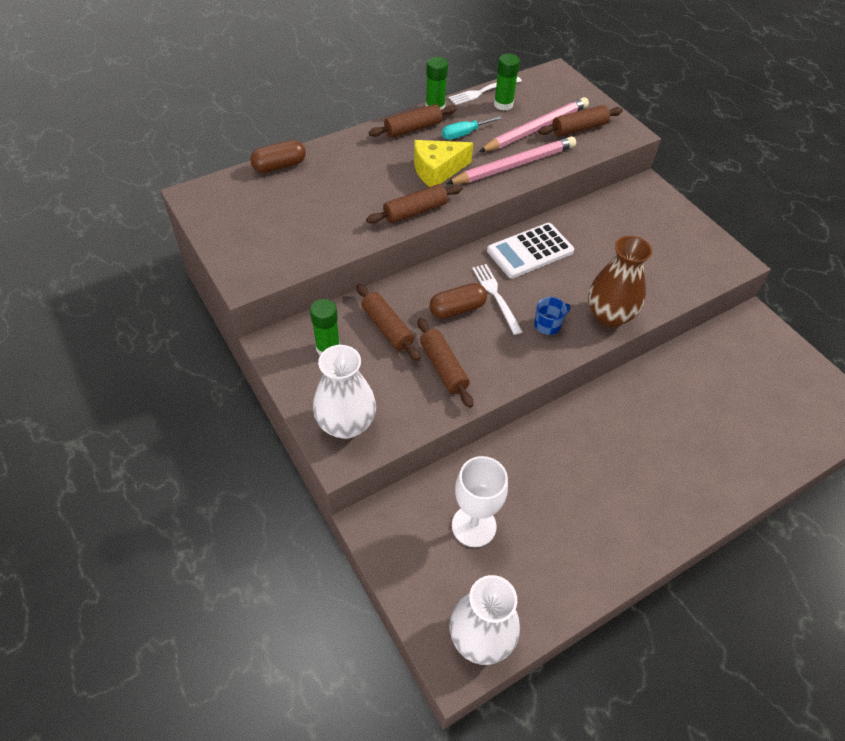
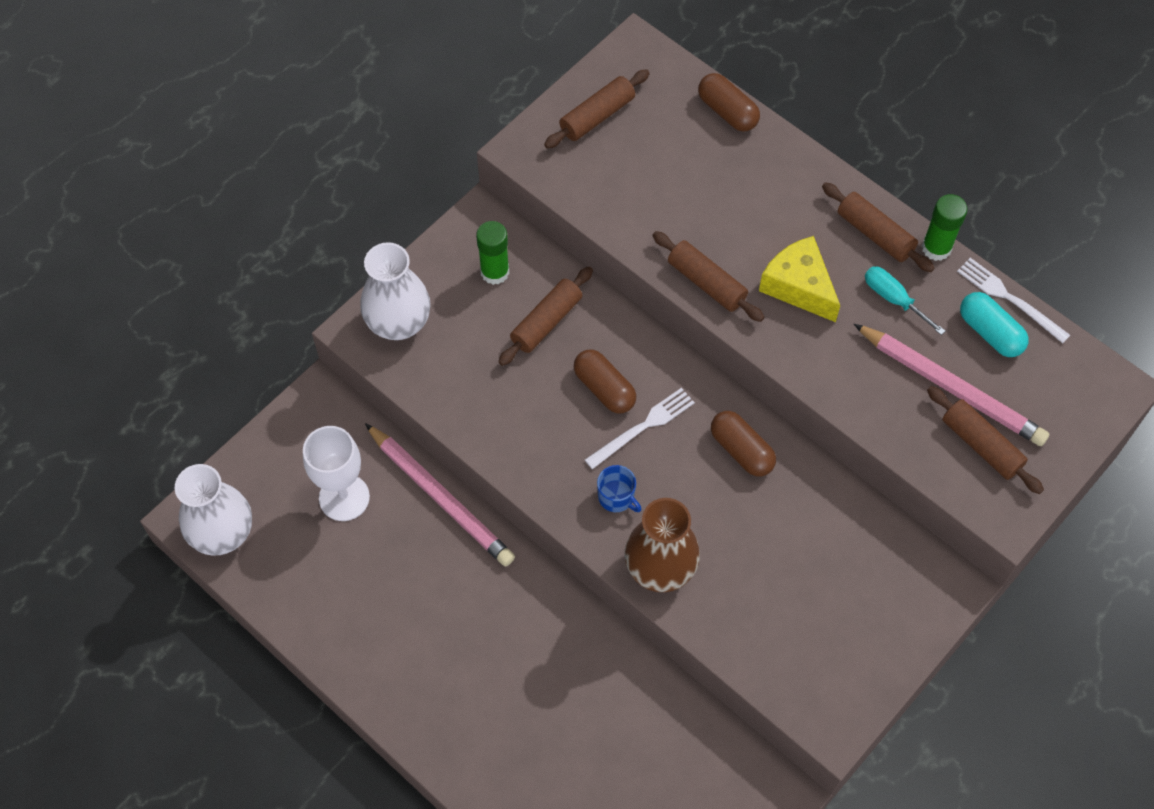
camera: 75 degrees right, 10 degrees up
brown rolling pin [418,318,473,408] -> brown rolling pin moved to [544,69,650,149]
pink pencil [446,136,576,184] -> pink pencil moved to [365,423,515,567]
white calculator [487,223,574,278] -> brown capsule [711,411,776,477]
green glue stick [494,54,520,111] -> turquoise capsule [960,292,1029,357]

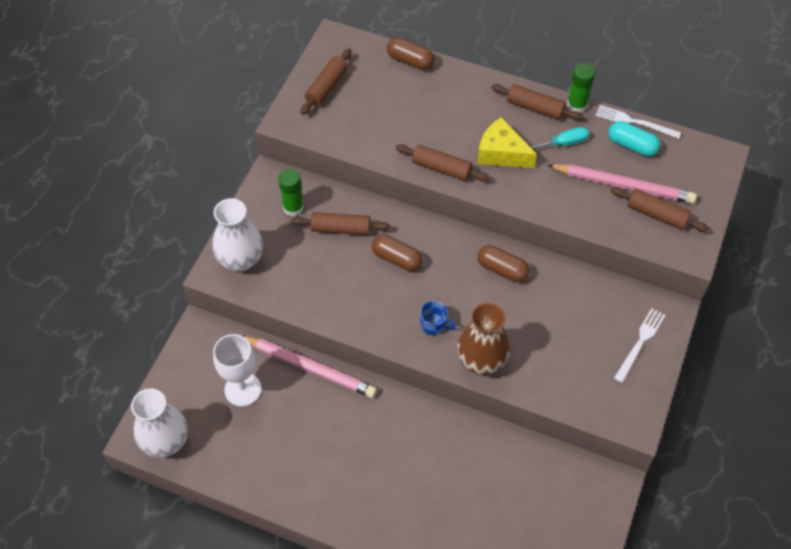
camera: 20 degrees left, 5 degrees down
brown rolling pin [499,267,593,366] -> brown rolling pin turned 75 degrees clockwise [291,212,390,235]
white fork [585,388,695,469] -> white fork moved to [614,308,665,383]
turquoise screwdriver [865,267,945,335] -> turquoise screwdriver turned 135 degrees clockwise [530,127,589,149]

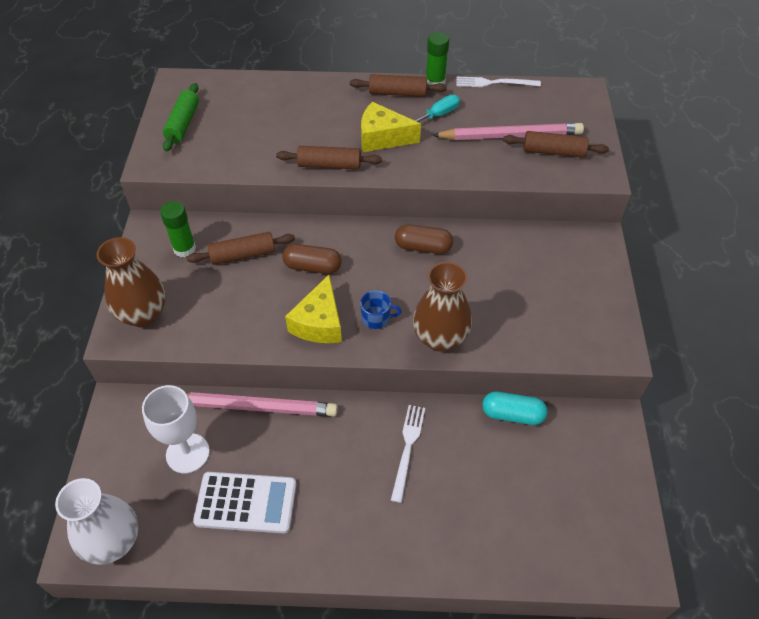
camera: 20 degrees left, 5 degrees down
white vase [213,198,263,271] -> brown vase [96,237,165,327]
brown rolling pin [300,48,352,115] -> green rolling pin [163,83,199,151]
brown capsule [387,38,434,70] -> none
turquoise capsule [608,121,660,156] -> turquoise capsule moved to [482,392,547,425]
white fork [614,308,665,383] -> white fork moved to [391,405,425,503]
none -> white calculator [193,472,296,533]
none -> yellow cheese [285,275,342,343]

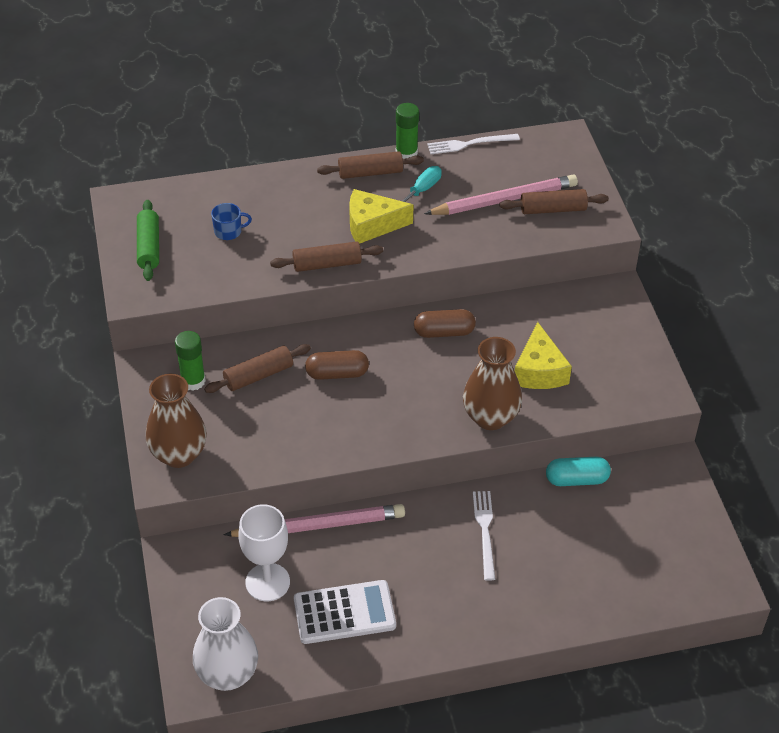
camera: 15 degrees left, 5 degrees down
yellow cheese [285,275,342,343] -> yellow cheese moved to [515,322,572,389]
blue mug [360,290,402,329] -> blue mug moved to [211,203,252,240]

